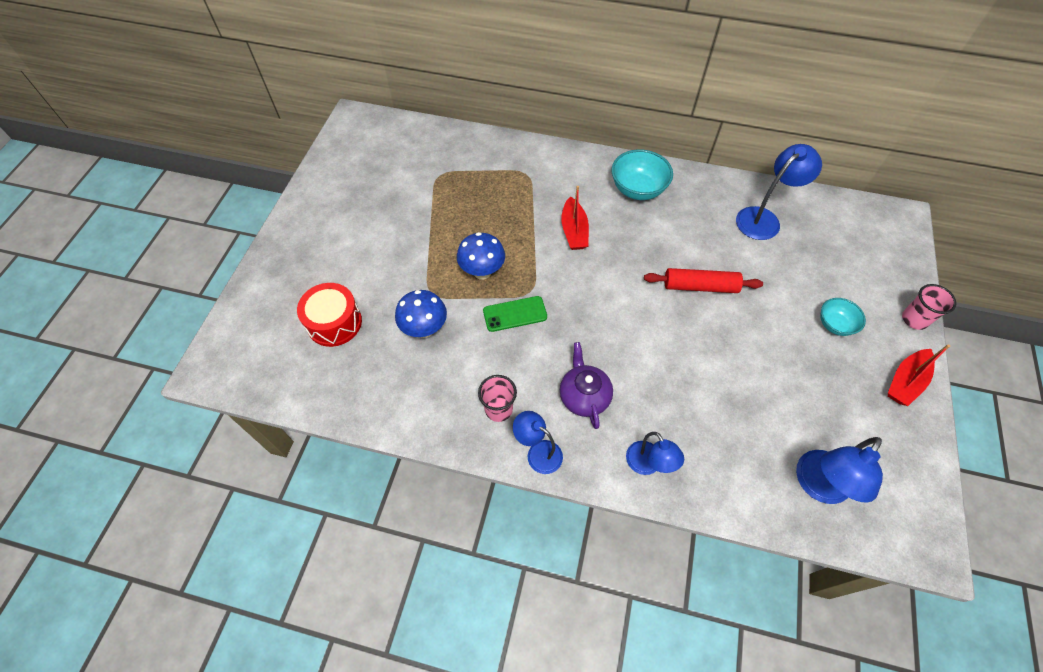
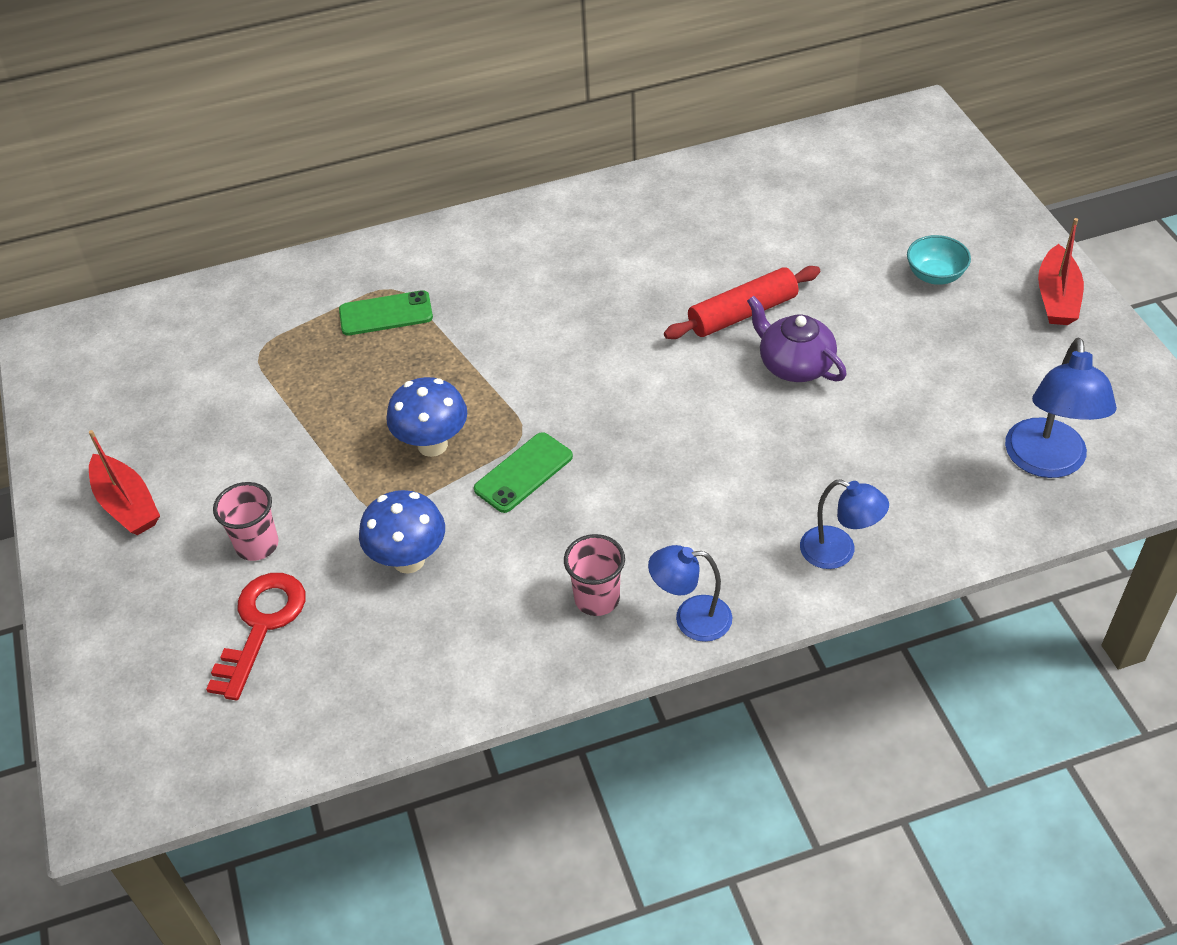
camera: 30 degrees left, 10 degrees down
red drum [297,283,362,347] -> red key [206,573,306,700]
purple teapot [560,342,613,429] -> purple teapot moved to [747,296,847,382]
red boat [561,186,589,250] -> red boat moved to [89,430,160,535]
turquoise bowl [611,149,673,200] -> none
blue lamp [736,144,822,240] -> none
pink cup [902,284,956,330] -> pink cup moved to [213,482,279,561]
none -> green phone [339,290,433,336]

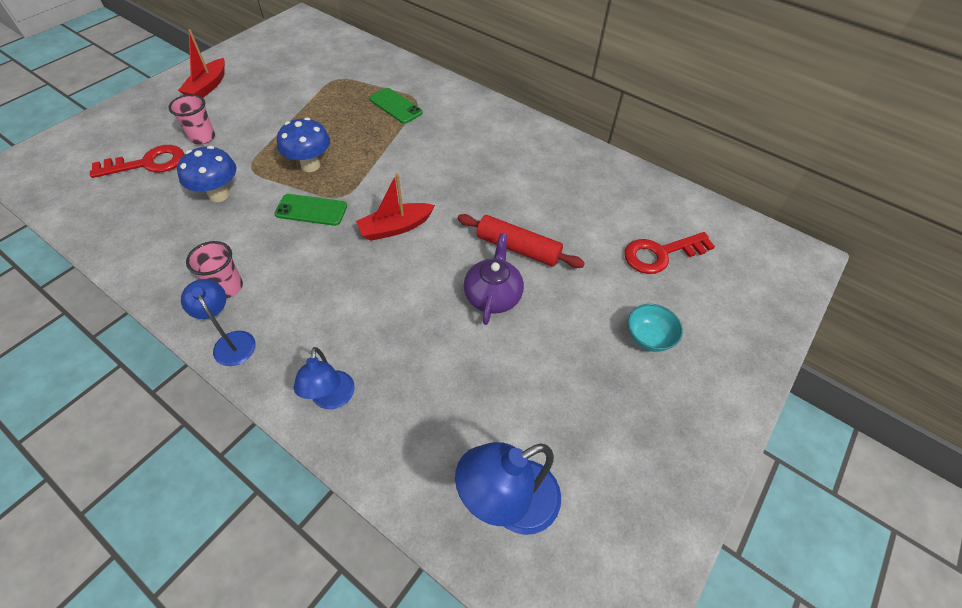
camera: 50 degrees right, 5 degrees up
red boat [1038,218,1084,325] -> red boat moved to [356,173,435,241]
none -> red key [624,232,715,274]

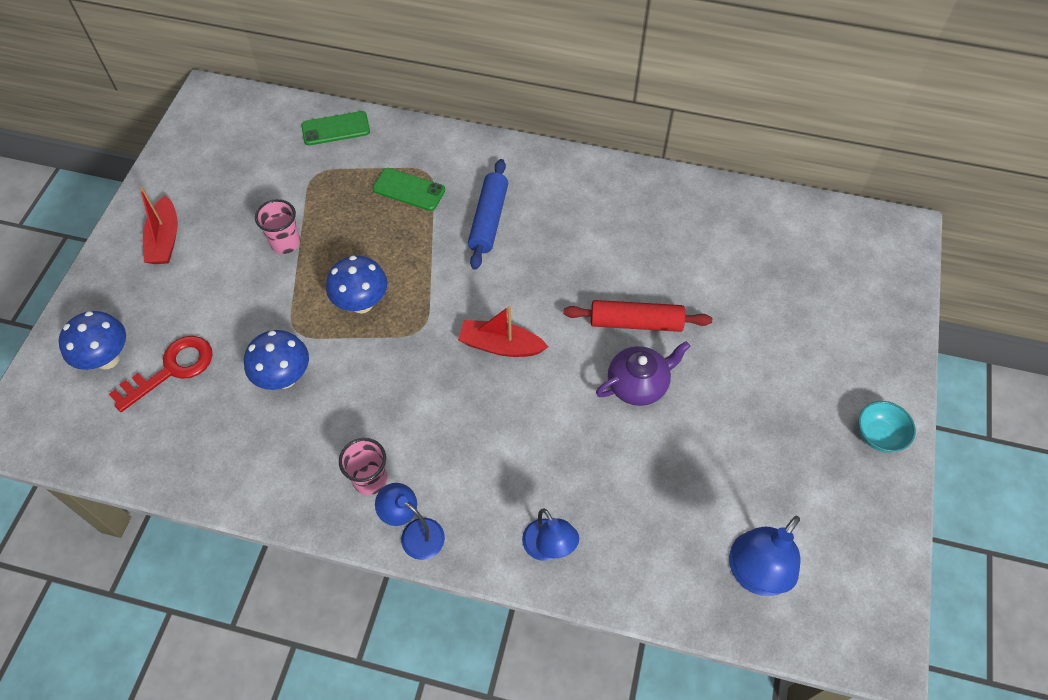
camera: 20 degrees left, 5 degrees up
pink cup [168,94,215,145] -> pink cup moved to [255,199,300,254]
green phone [275,194,347,226] -> green phone moved to [301,111,370,145]
red boat [356,173,435,241] -> red boat turned 60 degrees clockwise [458,306,548,357]
purple teapot [464,233,524,325] -> purple teapot turned 75 degrees clockwise [596,341,691,406]
red key [624,232,715,274] -> none
turquoise bowl [628,304,683,352] -> turquoise bowl moved to [858,401,916,453]
none -> blue mushroom [59,311,126,370]
none -> blue rolling pin [468,159,508,270]

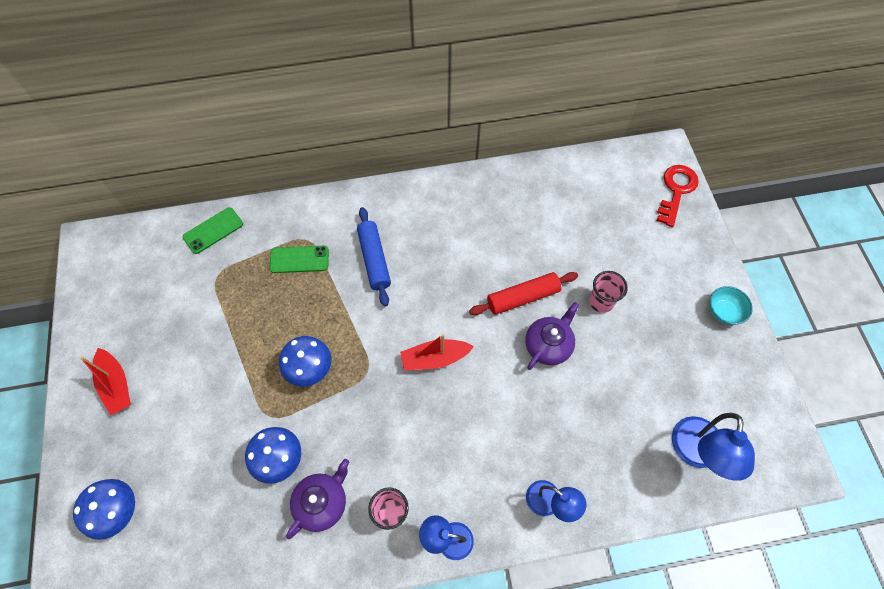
camera: 25 degrees left, 5 degrees up
red key [109,336,213,412] -> red key moved to [657,165,699,227]
pink cup [255,199,300,254] -> pink cup moved to [589,271,628,313]
none -> purple teapot [286,459,349,539]

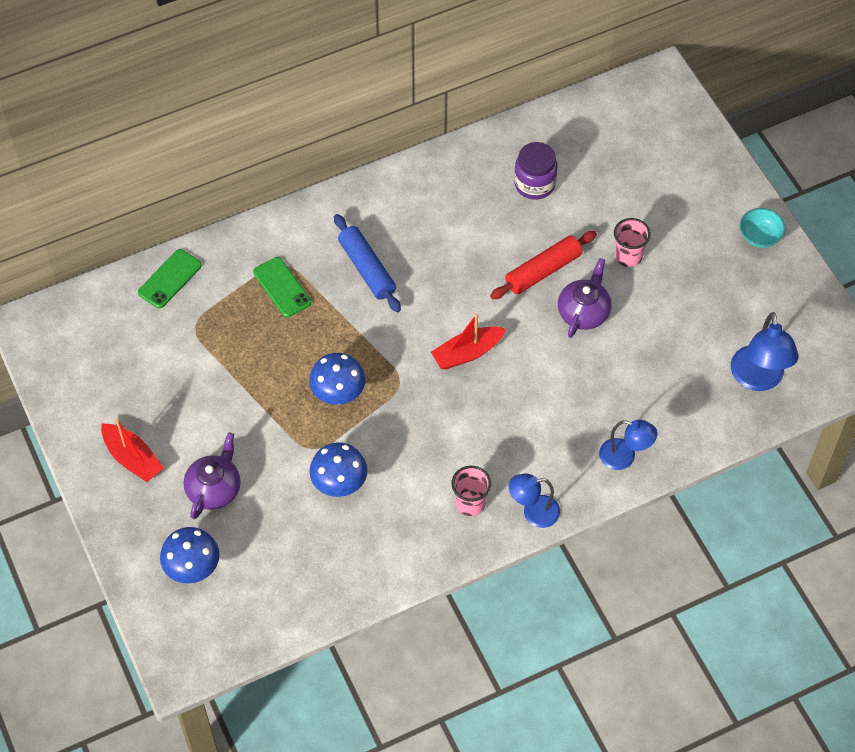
camera: 15 degrees left, 5 degrees down
green phone [270,246,329,273] -> green phone turned 75 degrees clockwise [253,257,311,317]
purple teapot [286,459,349,539] -> purple teapot moved to [184,432,241,519]
red key [657,165,699,227] -> none
none -> purple jar [514,142,558,200]

